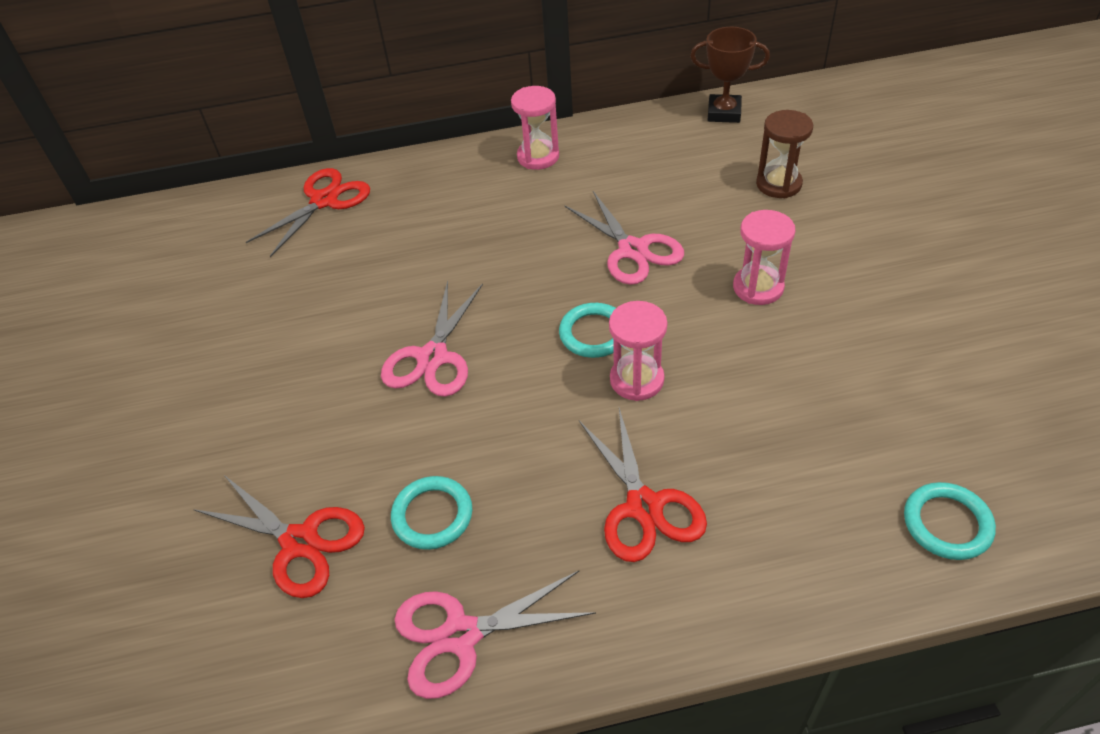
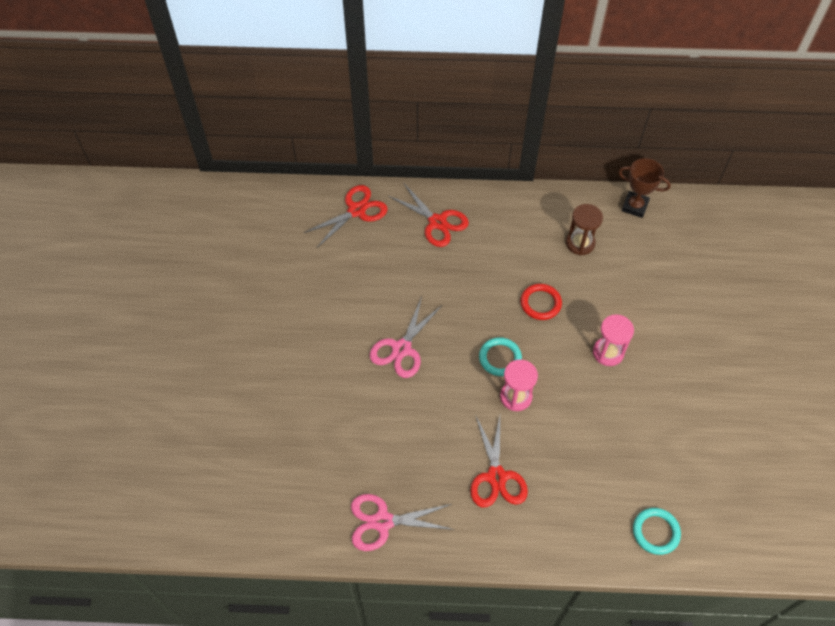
camera: 10 degrees right, 10 degrees up
red scissors [193,474,365,598] -> red scissors moved to [389,184,469,247]
turquoise ring [391,476,472,550] -> none
pink hourglass [511,86,559,170] -> none
pink scissors [564,191,684,285] -> red ring [521,284,562,320]
brown hourglass [756,110,813,198] -> brown hourglass moved to [566,204,603,255]

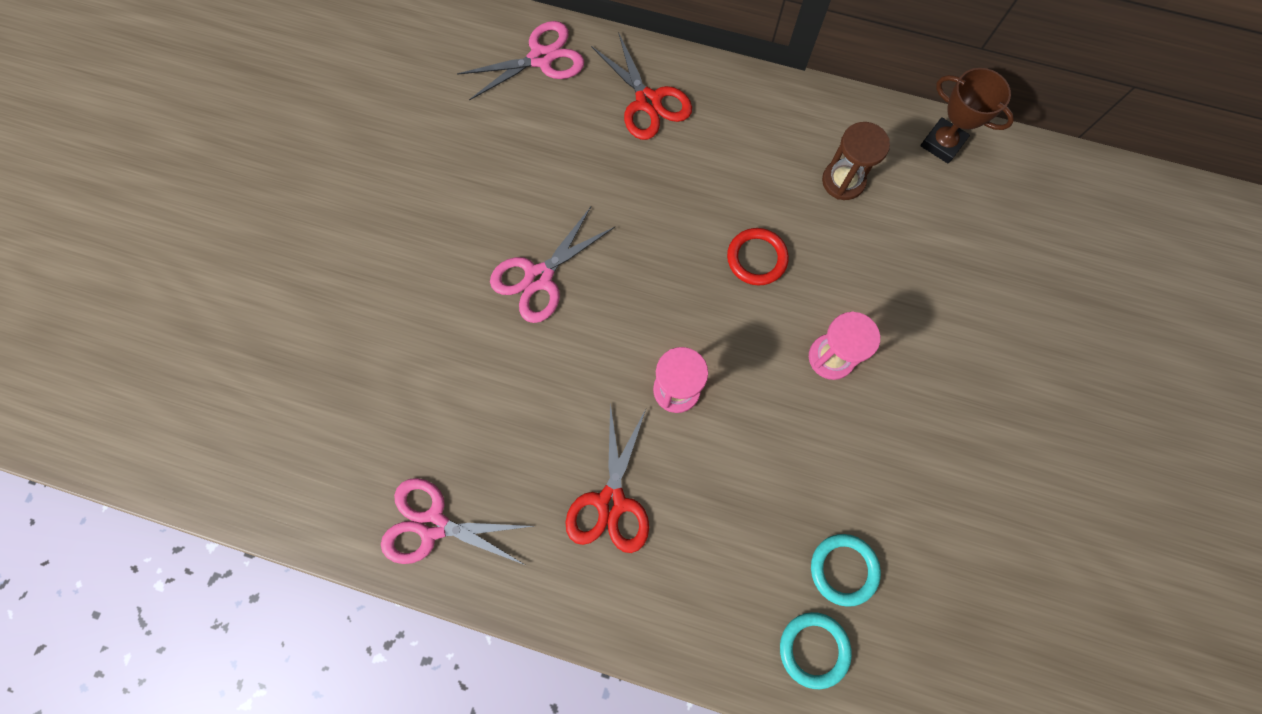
camera: 15 degrees right, 15 degrees up
red scissors [304,185,388,248] -> pink scissors [457,21,584,101]
turquoise ring [479,337,522,376] -> turquoise ring moved to [811,534,881,607]

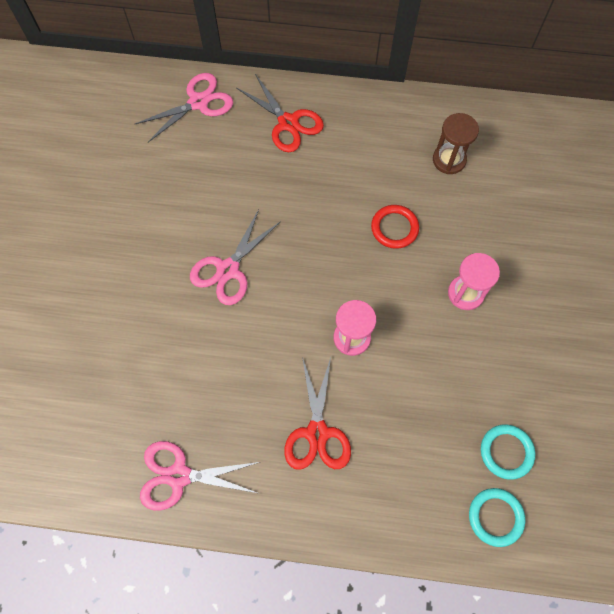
camera: 10 degrees left, 5 degrees down
brown trophy [920,68,1014,163] -> none

